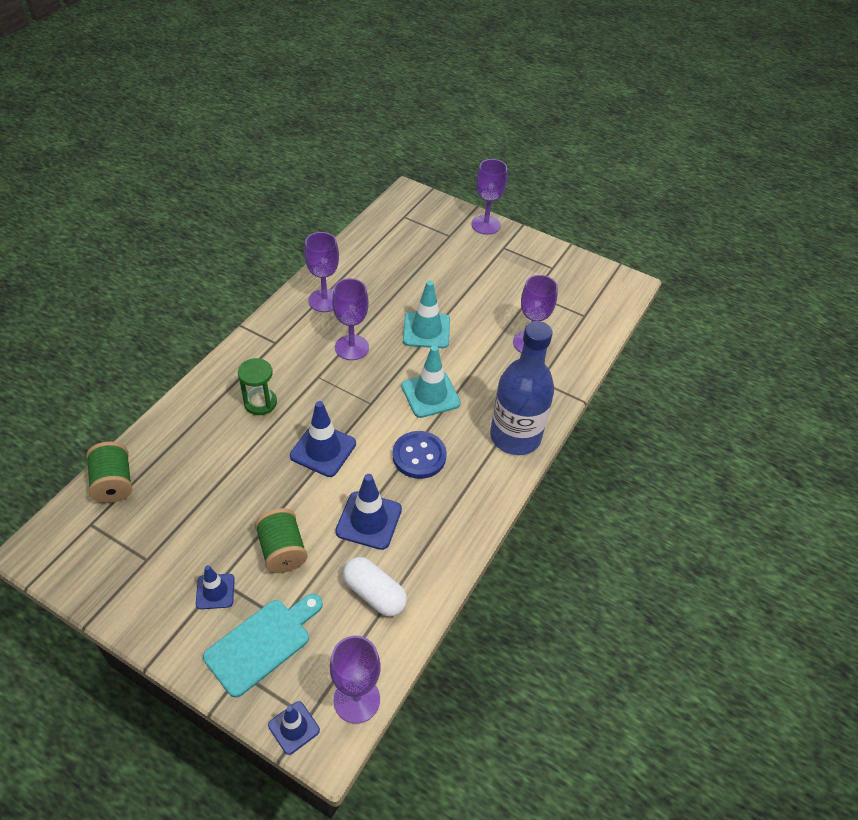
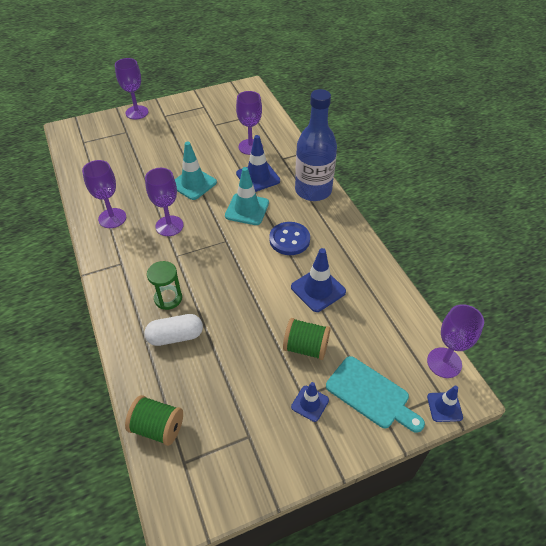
camera: 50 degrees left, 0 degrees up
turquoise cutting board [203,594,323,698] -> turquoise cutting board turned 135 degrees clockwise [326,356,425,433]
blue traffic cone [290,401,356,477] -> blue traffic cone moved to [236,135,280,192]
white capsule [343,557,407,617] -> white capsule moved to [144,314,203,346]

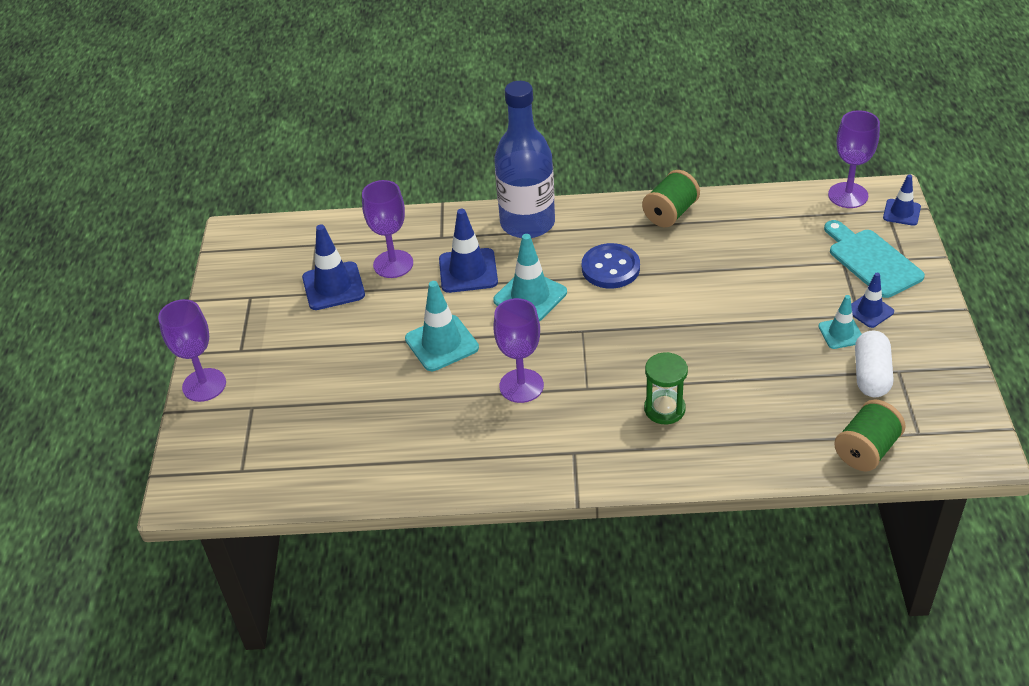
camera: 65 degrees left, 5 degrees down
purple goblet [82,160,126,228] -> none
white capsule [144,314,203,346] -> white capsule moved to [855,331,893,397]
green spool [283,318,330,360] -> green spool moved to [642,170,700,227]
blue traffic cone [291,248,346,312] -> blue traffic cone moved to [302,224,365,310]
turquoise cutting board [326,356,425,433] -> turquoise cutting board turned 90 degrees counterclockwise [824,220,925,298]
none -> turquoise traffic cone [818,295,861,349]

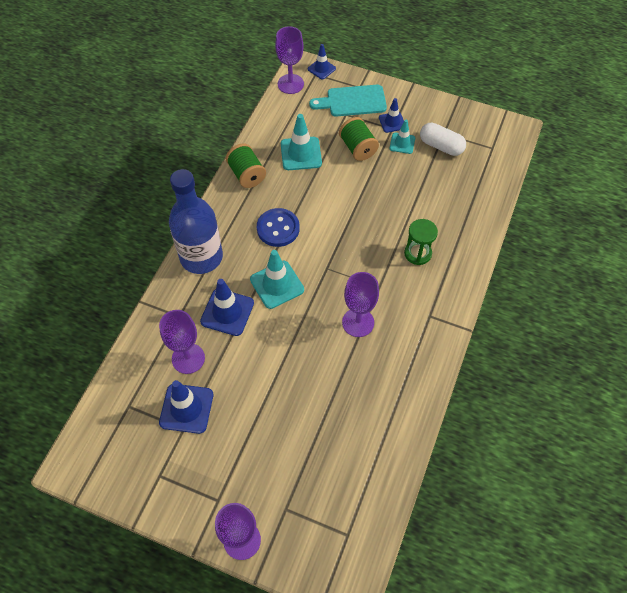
camera: 70 degrees left, 15 degrees up
turquoise traffic cone [405,281,479,371] -> turquoise traffic cone moved to [281,114,322,170]
green spool [834,399,906,471] -> green spool moved to [339,117,379,161]

